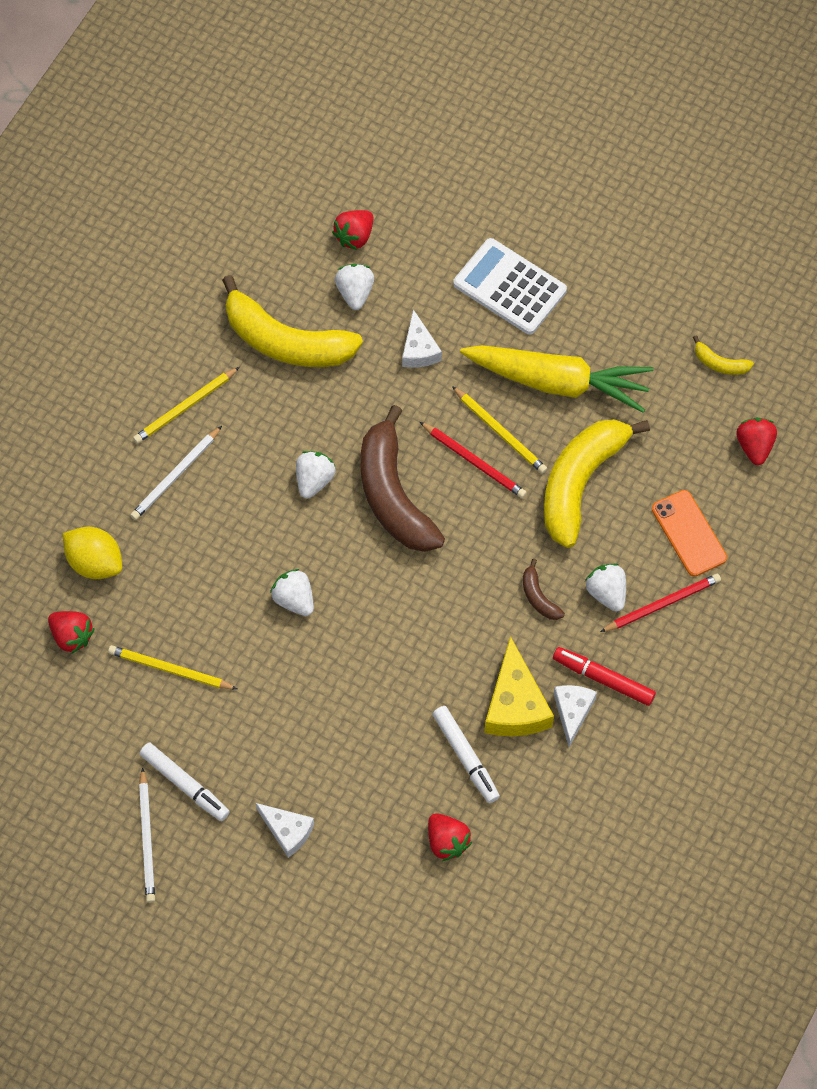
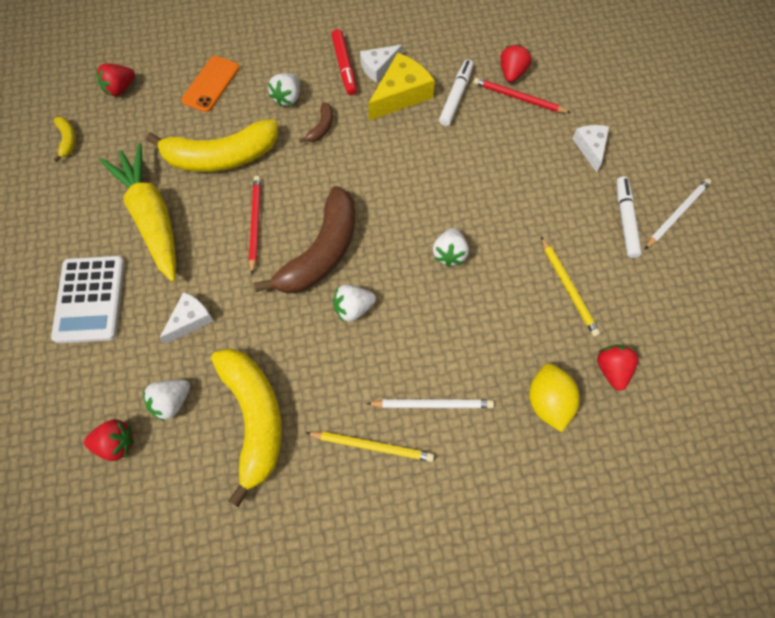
camera: 130 degrees left, 0 degrees up
yellow pencil [452,386,547,474] -> none
red pencil [600,574,721,632] -> red pencil moved to [473,78,571,113]

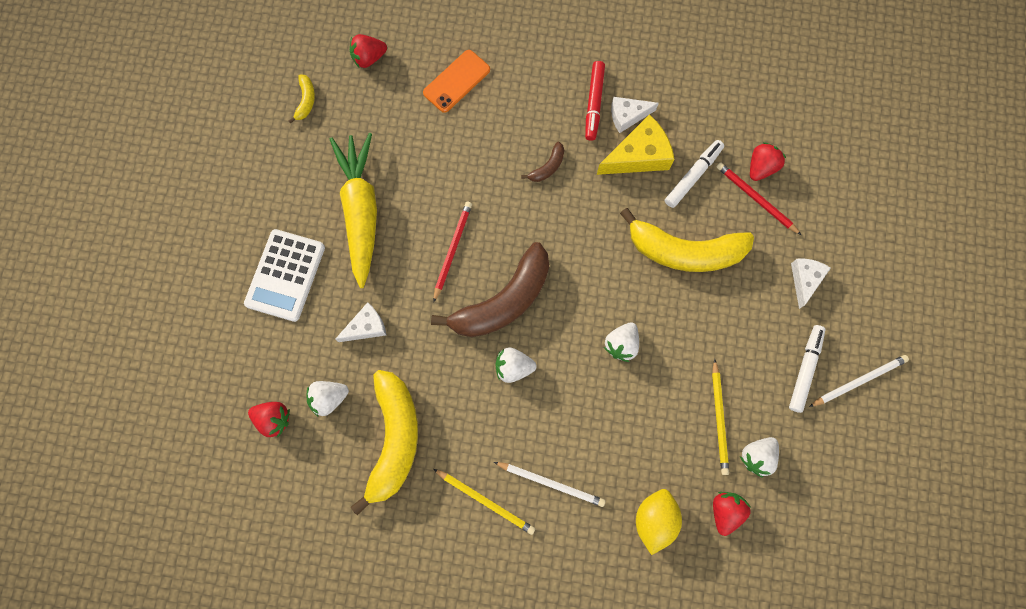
camera: 20 degrees right, 10 degrees up
yellow banana [146,119,278,172] -> yellow banana moved to [620,208,754,272]
white strawberry [268,73,300,107] -> white strawberry moved to [740,437,779,478]

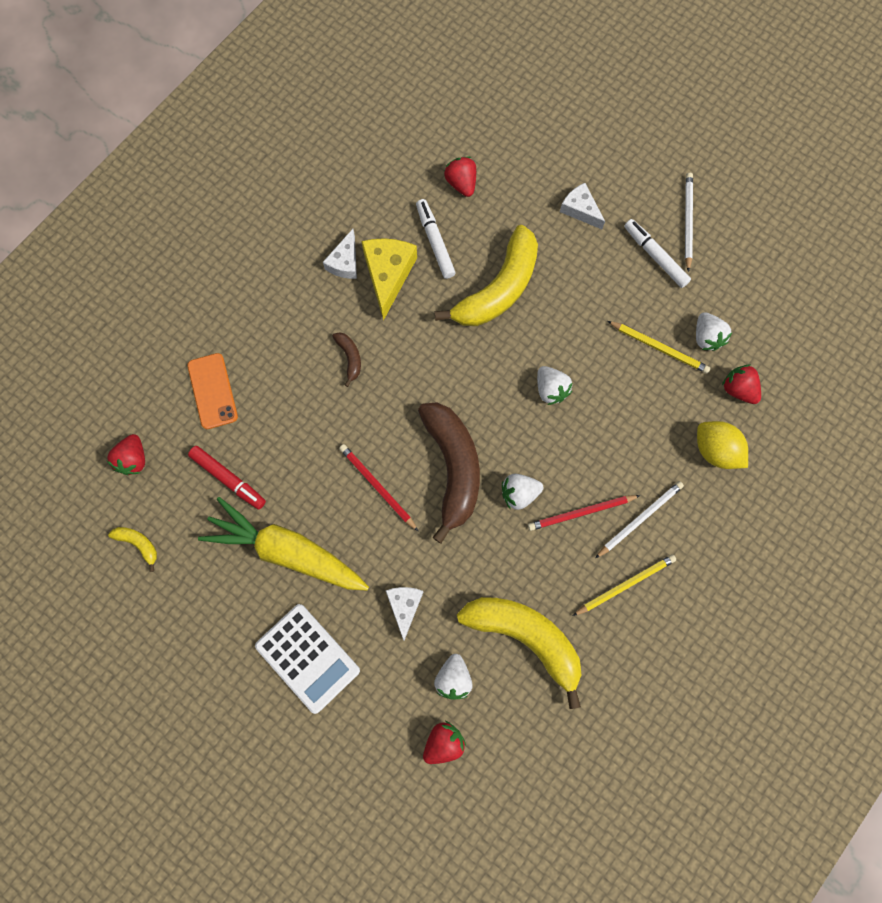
camera: 60 degrees left, 0 degrees up
white strawberry [496,347,537,383] -> white strawberry turned 45 degrees clockwise [502,474,543,510]
red marker [585,61,605,141] -> red marker moved to [188,446,266,509]
red pencil [717,162,801,235] -> red pencil moved to [528,495,641,531]

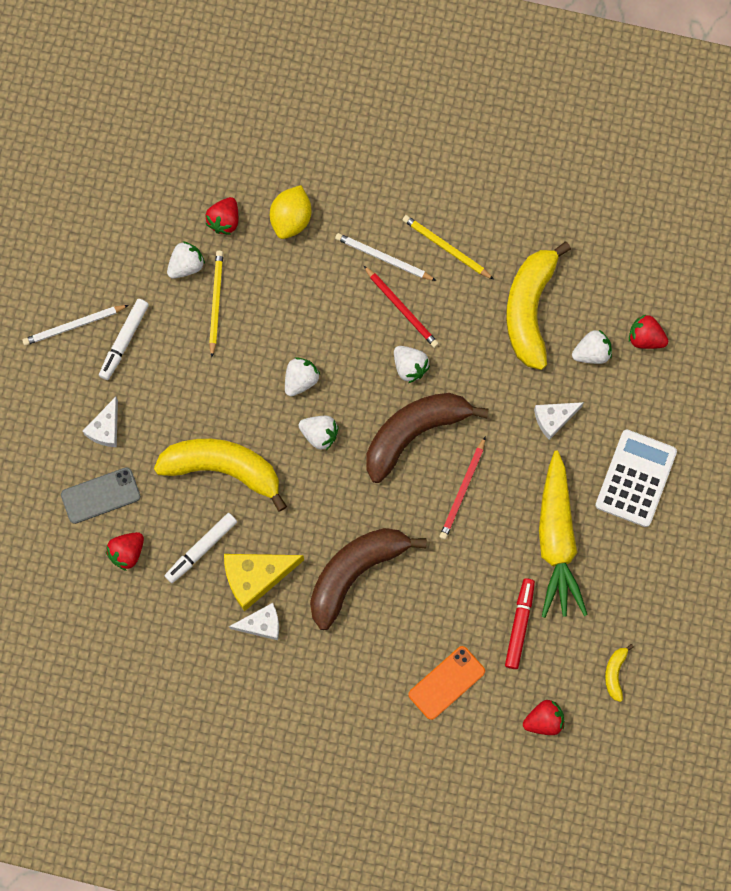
camera: 115 degrees left, 0 degrees up
brown banana [332,332,361,387] -> brown banana [310,528,426,630], size x2.37
none -> grey phone [61,467,141,524]
none -> white strawberry [298,416,339,450]

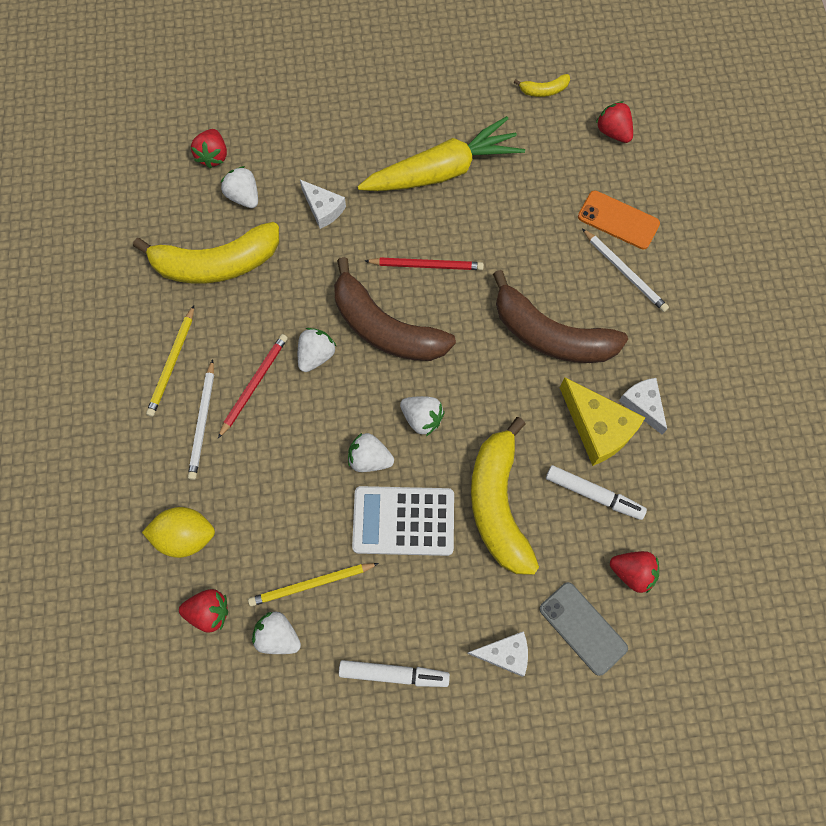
camera: 110 degrees left, 5 degrees down
white pencil [22,305,129,346] -> white pencil moved to [582,229,669,312]
white strawberry [298,416,339,450] -> white strawberry turned 120 degrees clockwise [400,396,444,436]
red marker [505,578,535,669] -> none
white calculator [595,430,677,527] -> white calculator moved to [352,486,454,556]

